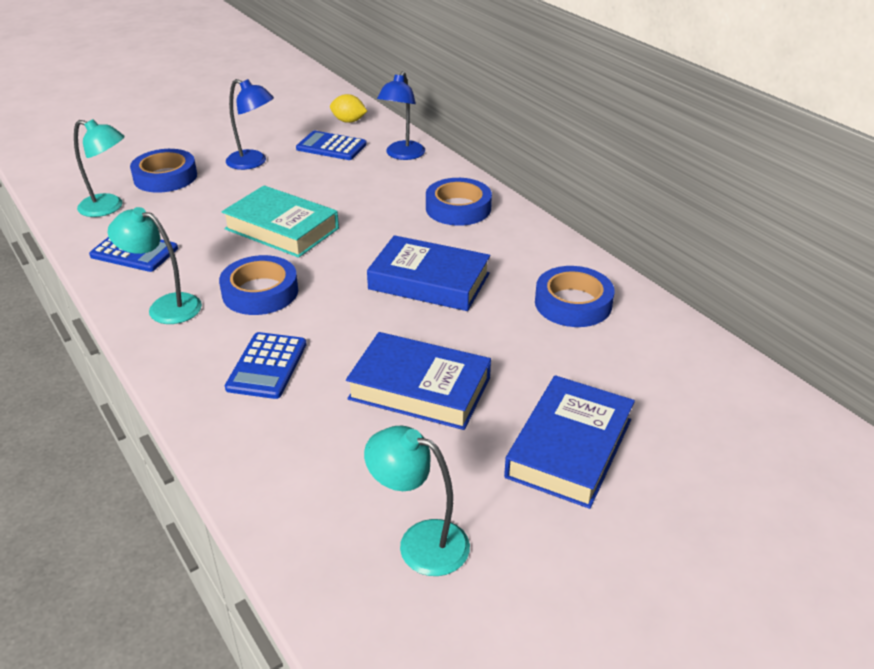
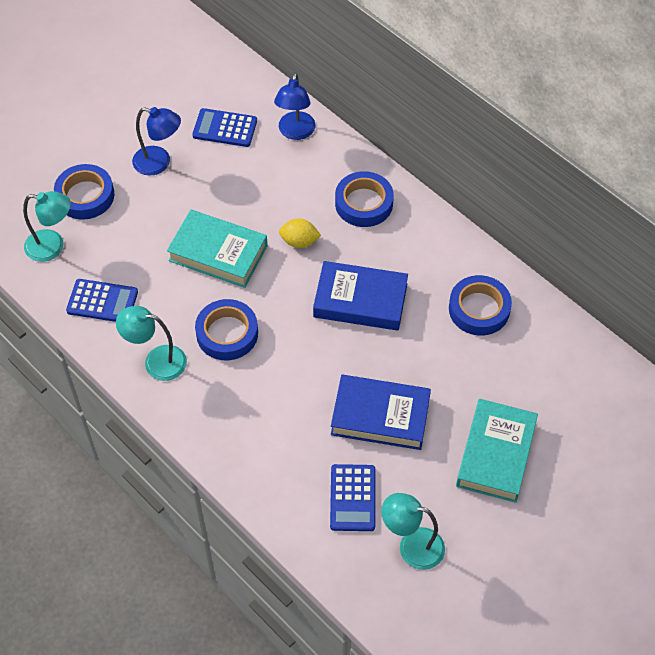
camera: 10 degrees left, 20 degrees up
blue calculator [225,332,307,399] -> blue calculator moved to [330,464,375,531]
yellow lemon [330,94,367,123] -> yellow lemon moved to [279,218,321,248]
blue book [504,375,635,509] -> turquoise book [456,399,538,503]

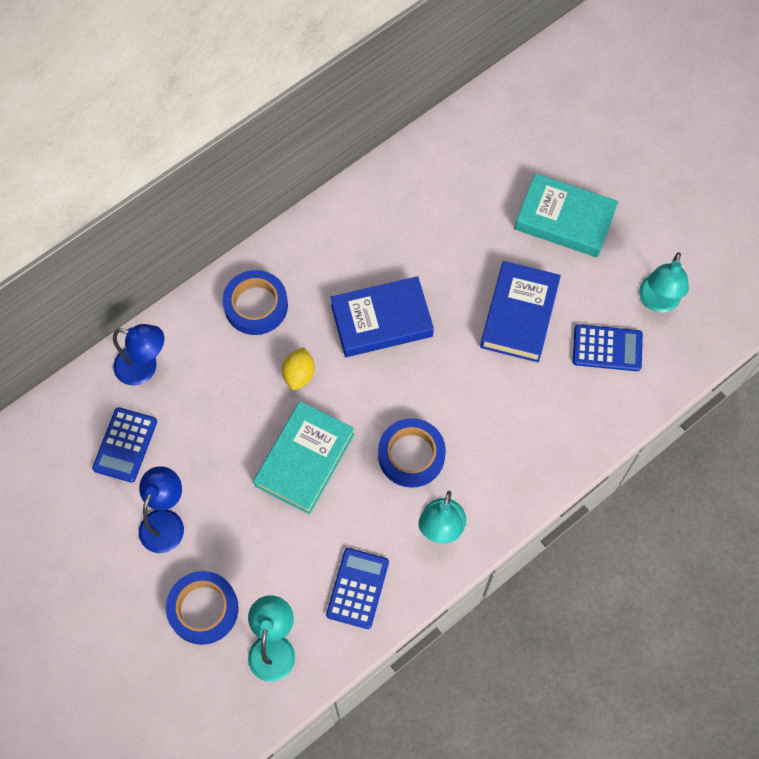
camera: 85 degrees left, 10 degrees up
blue book [313,261,408,331] -> blue book turned 60 degrees clockwise [330,276,434,357]
blue tape [449,275,512,335] -> none

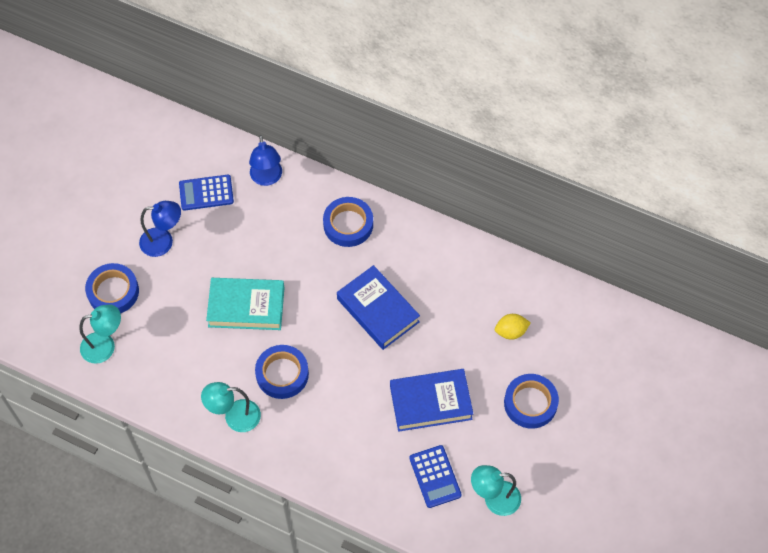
camera: 65 degrees right, 5 degrees down
yellow lemon [282,347,315,390] -> yellow lemon moved to [495,314,531,340]
blue calculator [326,548,389,629] -> none
turquoise book [515,173,618,258] -> blue tape [504,374,559,429]

